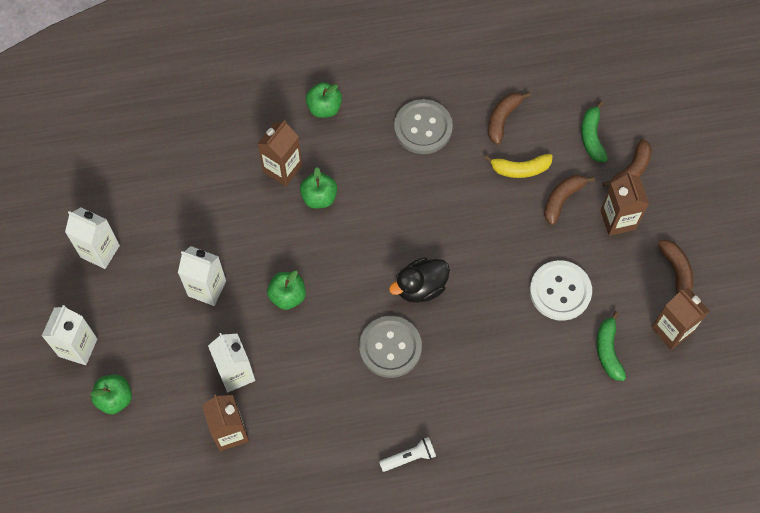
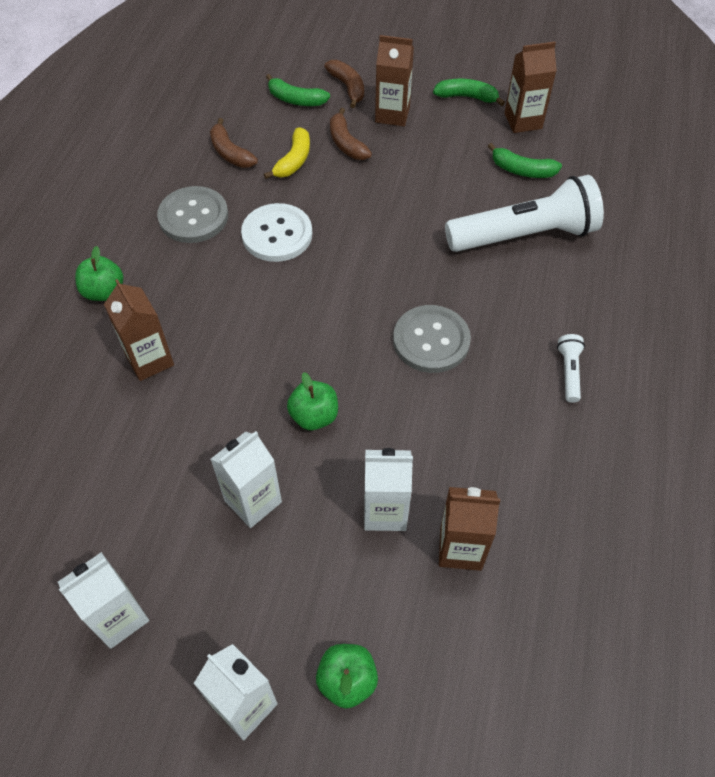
camera: 65 degrees left, 10 degrees down
green apple [300,167,337,209] -> none
black duck [389,258,450,303] -> none
white button [530,260,592,321] -> white button moved to [241,203,312,262]
brown banana [658,240,693,294] -> green banana [433,79,505,106]
none -> white flashlight [445,175,604,252]

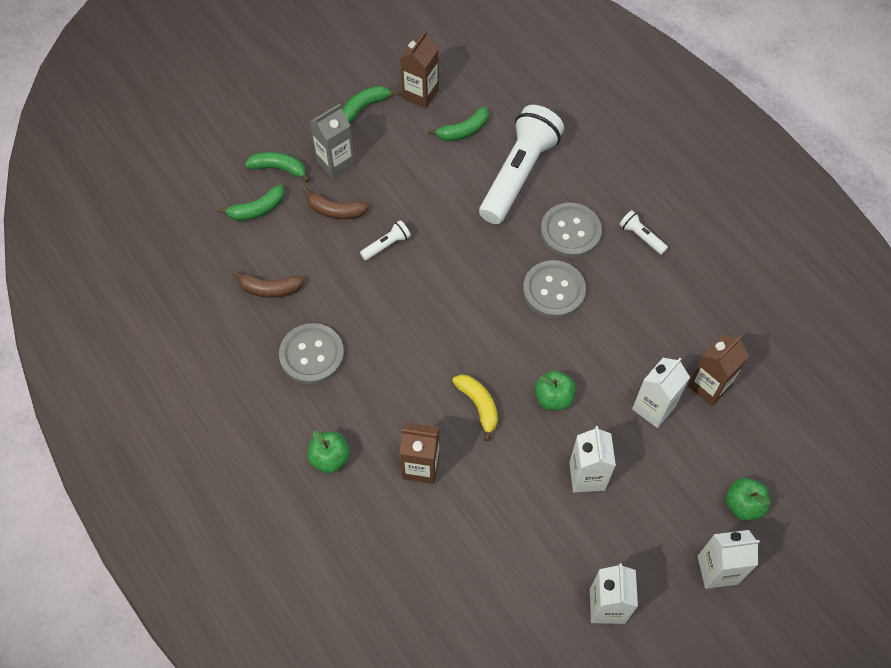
camera: 50 degrees left, 5 degrees up
white button [241,203,312,262] -> none
yellow banana [264,127,310,179] -> yellow banana moved to [452,374,498,441]
brown banana [324,60,364,108] -> green banana [245,152,310,182]
brown carton [375,35,414,126] -> grey carton [310,104,355,179]
none -> white flashlight [360,220,411,261]
none -> grey button [540,203,602,258]

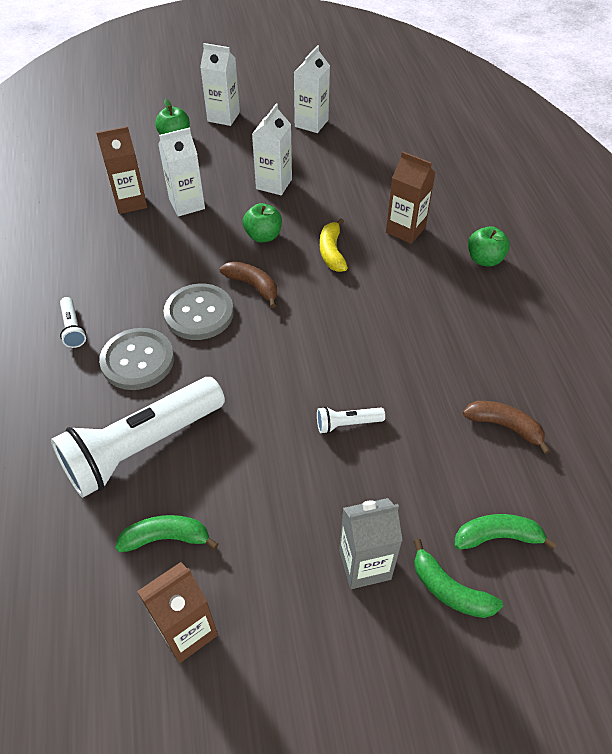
camera: 155 degrees left, 10 degrees down
grey button [279,323,344,384] -> none
brown banana [303,188,369,219] -> brown banana moved to [220,261,277,308]
green banana [342,86,398,123] -> none

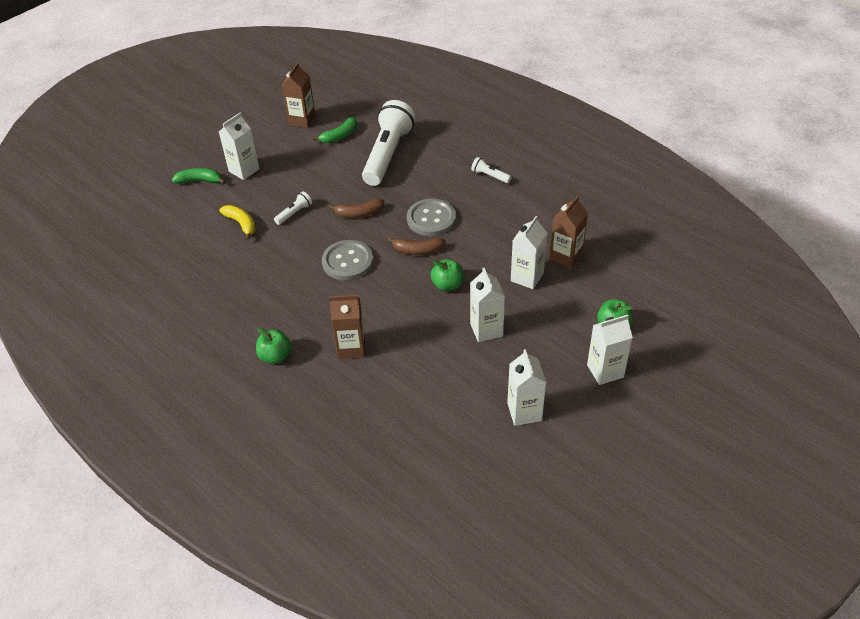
camera: 145 degrees right, 5 degrees down
grey button [99,328,174,390] -> grey button moved to [322,240,374,281]
yellow banana [320,218,348,272] -> yellow banana moved to [219,205,256,240]
grey carton [339,498,403,589] -> white carton [219,113,260,180]
green banana [455,514,557,550] -> none
brown banana [463,401,550,454] -> brown banana moved to [328,199,384,218]

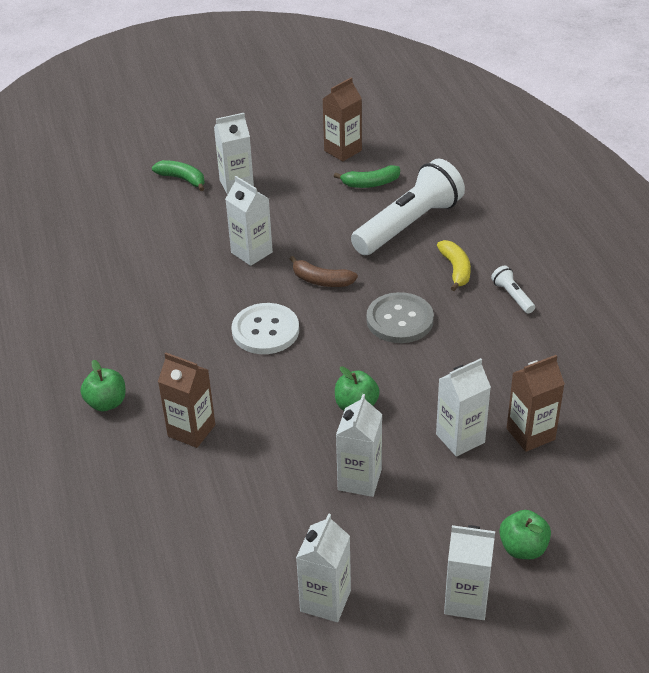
camera: 30 degrees right, 5 degrees down
yellow banana [219,205,256,240] -> yellow banana moved to [437,240,471,291]
white flashlight [274,191,312,225] -> white carton [226,176,273,266]
grey button [322,240,374,281] -> white button [231,303,299,354]
brown banana [387,236,446,255] -> none

